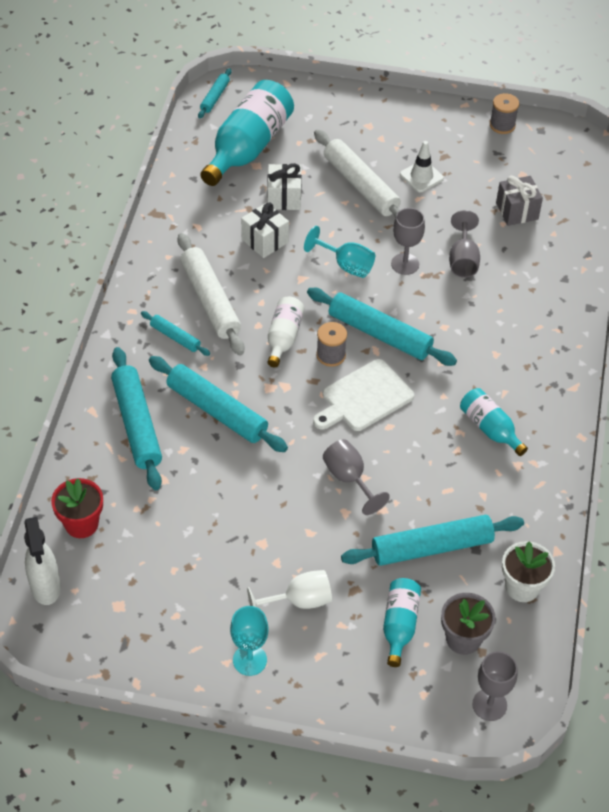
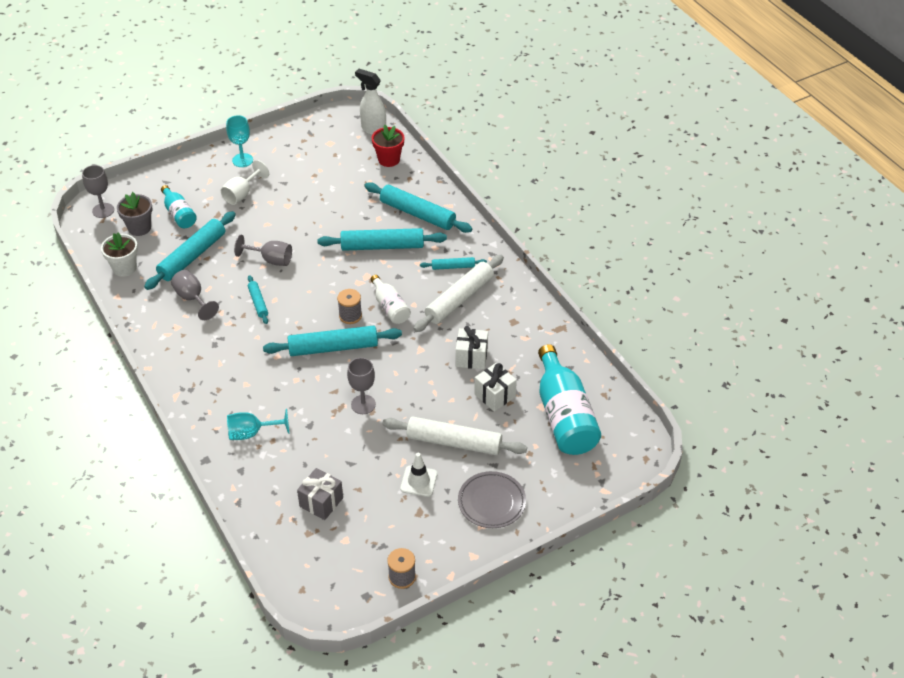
camera: 140 degrees right, 5 degrees down
white rolling pin [177,233,245,355] -> white rolling pin turned 75 degrees counterclockwise [413,255,504,332]
turquoise rolling pin [198,68,232,119] -> turquoise rolling pin moved to [248,275,268,324]
turquoise goblet [304,226,375,278] -> turquoise goblet moved to [227,409,289,440]
white cutting board [313,359,414,431] -> none
grey goblet [449,210,480,278] -> grey goblet moved to [171,270,219,320]
turquoise bottle [460,388,528,456] -> none
none -> grey plate [458,471,526,528]

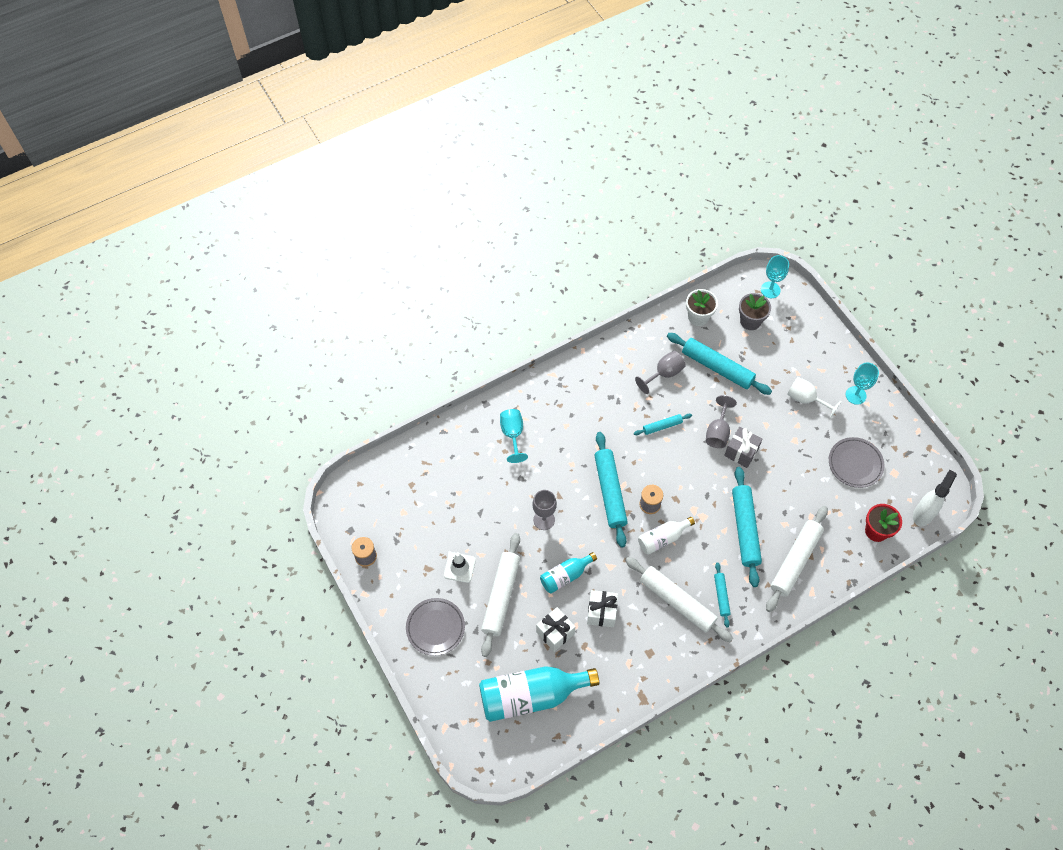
camera: 90 degrees right, 15 degrees up
grey goblet [82,165,114,218] -> turquoise goblet [761,255,789,298]
turquoise bottle [161,185,197,228] -> turquoise bottle moved to [540,552,597,593]
grey gift [297,468,343,520] -> grey gift moved to [724,427,763,468]
turquoise rolling pin [364,182,473,233] -> white rolling pin [766,506,828,612]
none -> grey plate [829,437,885,488]

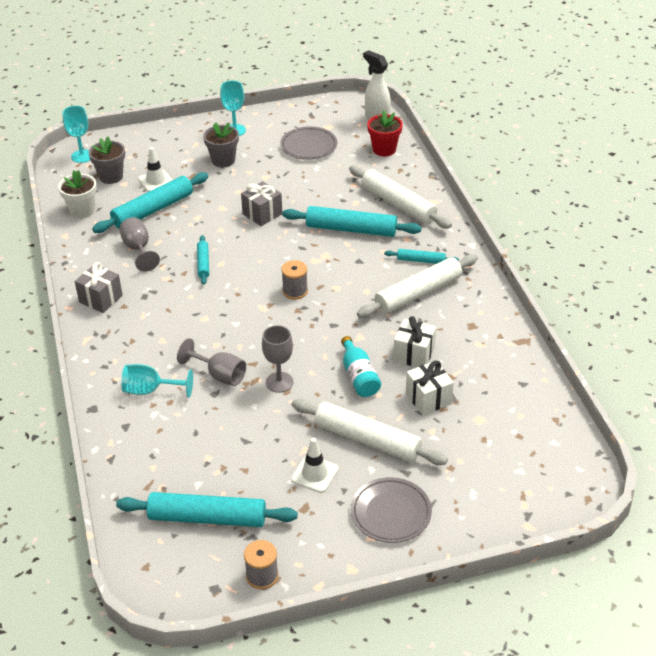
camera: 75 degrees left, 20 degrees down
turquoise bottle [479,666,599,722] -> none
turquoise rolling pin [594,432,628,548] -> turquoise rolling pin moved to [116,492,298,527]
white bottle [638,517,695,555] -> none
grey goblet [706,395,737,448] -> grey goblet moved to [177,338,246,386]
white goblet [787,377,841,419] -> grey flower pot [203,122,239,168]
none -> grey gift [75,262,123,313]
none -> white traffic cone [138,147,172,192]

